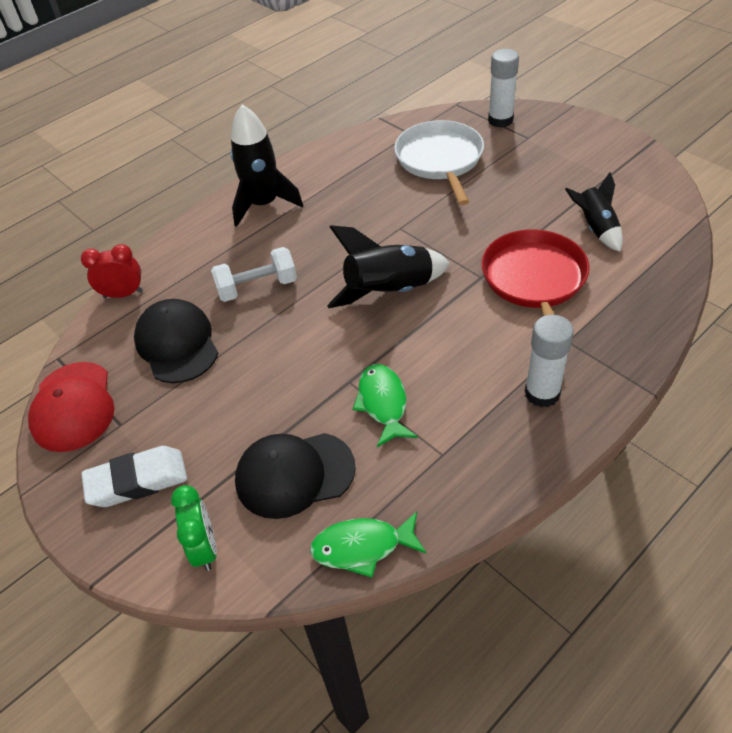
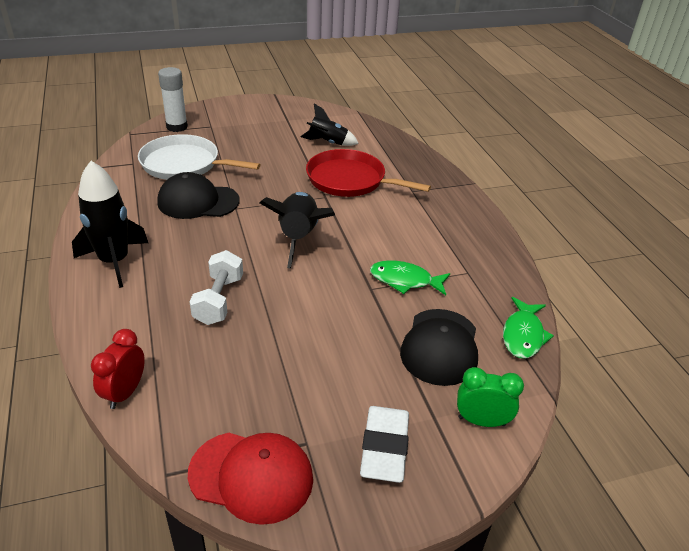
camera: 70 degrees left, 10 degrees down
black cap [134,299,218,383] -> black cap moved to [157,172,239,219]
white glue stick [525,315,574,407] -> none

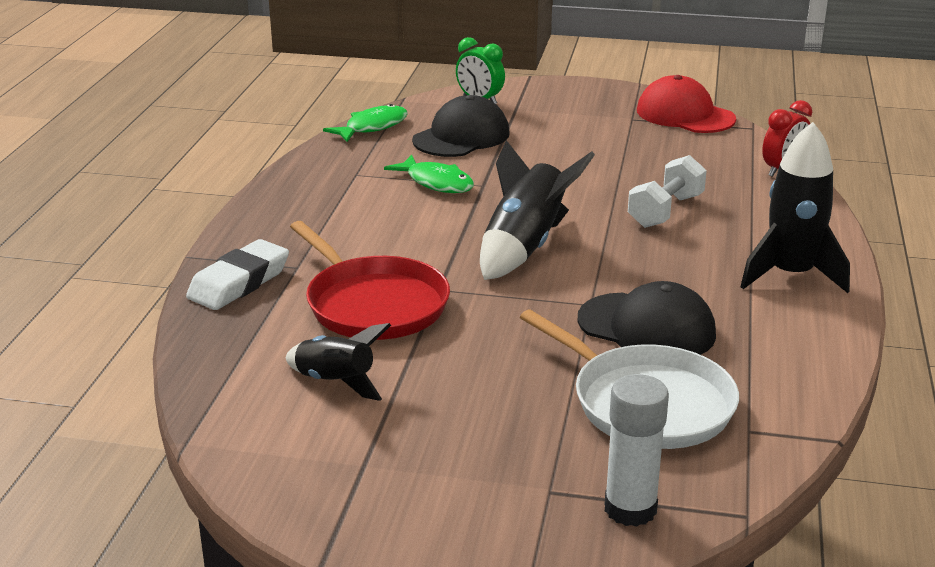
camera: 150 degrees left, 10 degrees down
white eraser [360,406,409,483] -> white eraser moved to [186,239,289,310]

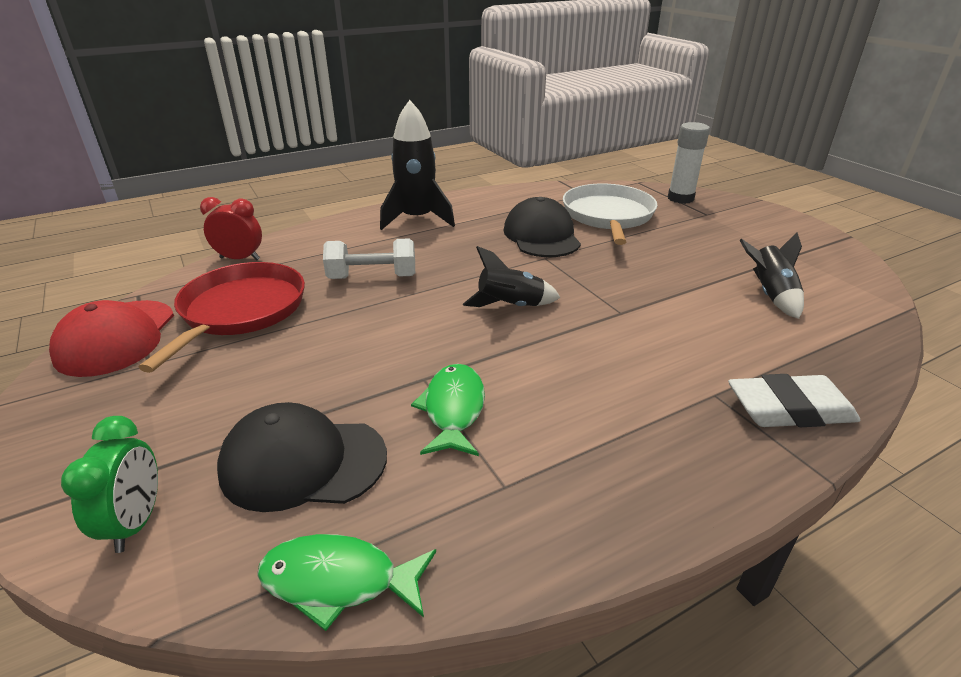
camera: 130 degrees left, 5 degrees up
red pan [290,221,450,340] -> red pan moved to [138,262,305,373]
black rocket [480,140,595,280] -> black rocket [463,246,560,307], size x0.63

